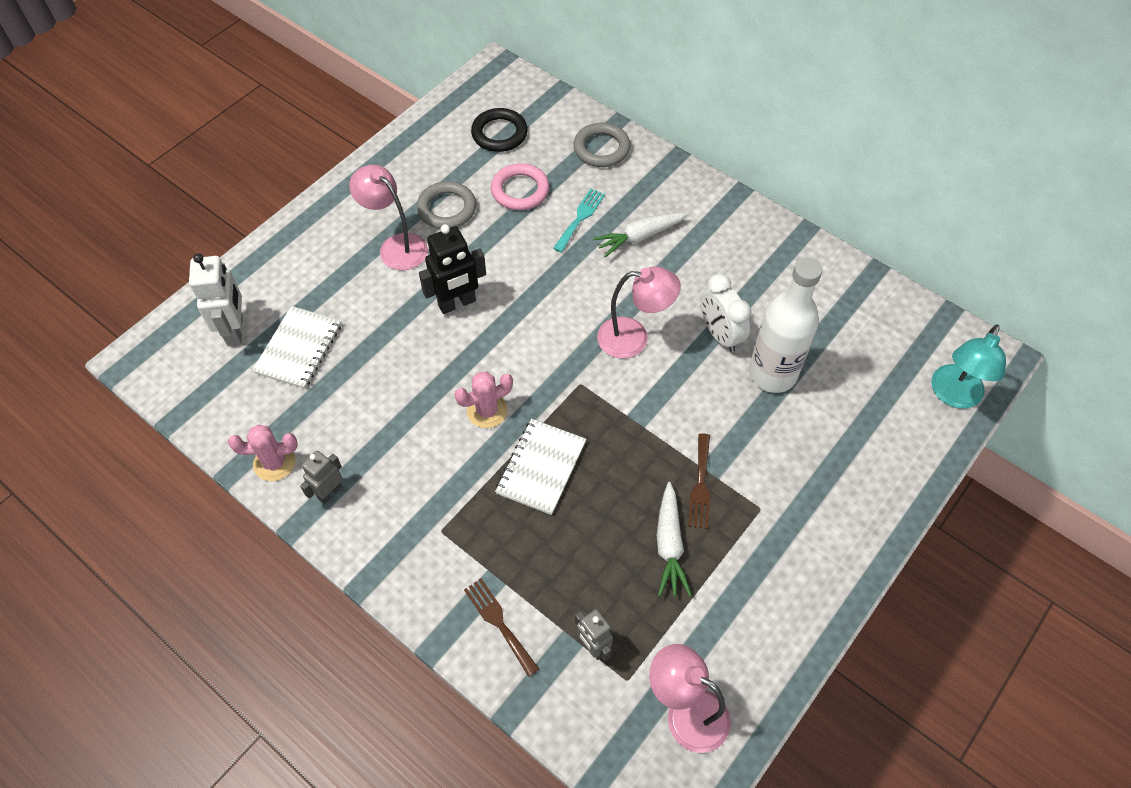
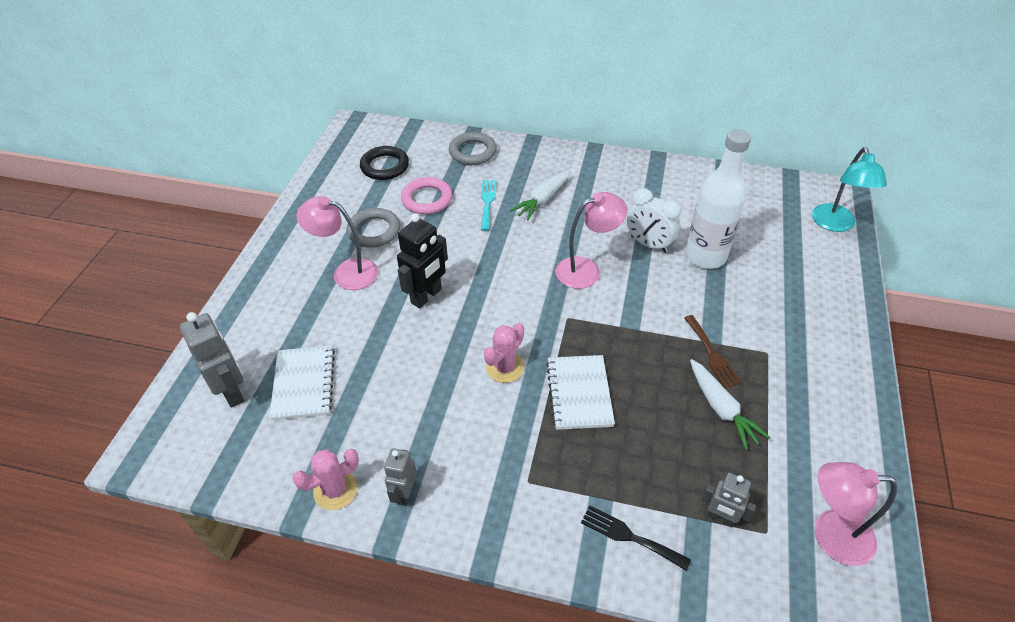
camera: 25 degrees left, 10 degrees down
white robot [189,254,243,346] -> grey robot [179,312,245,408]
brown fork [464,579,539,677] -> black fork [581,505,691,571]

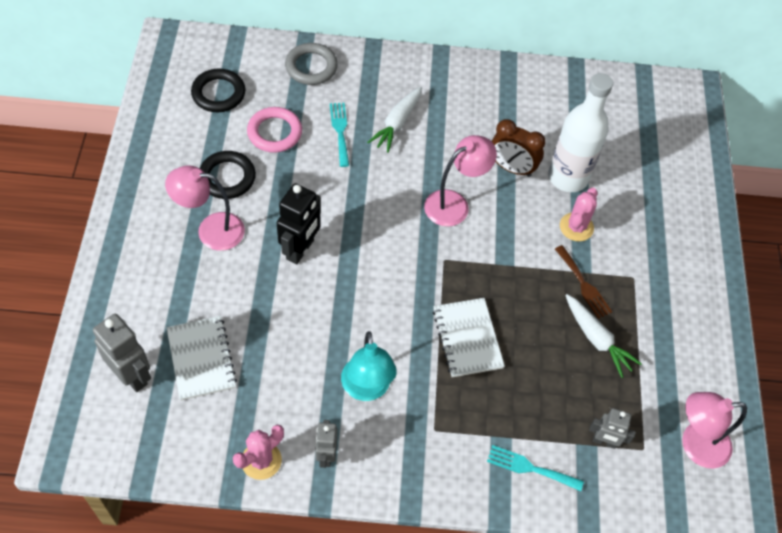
camera: 15 degrees left, 10 degrees up
grey ring [346,208,400,248] -> black ring [200,151,256,199]
pink cactus [484,323,524,383] -> pink cactus moved to [560,188,598,241]
black fork [581,505,691,571] -> turquoise fork [487,445,584,491]
white clock [627,188,681,253] -> brown clock [491,119,545,177]
turquoise lamp [812,147,887,232] -> turquoise lamp moved to [341,331,397,401]

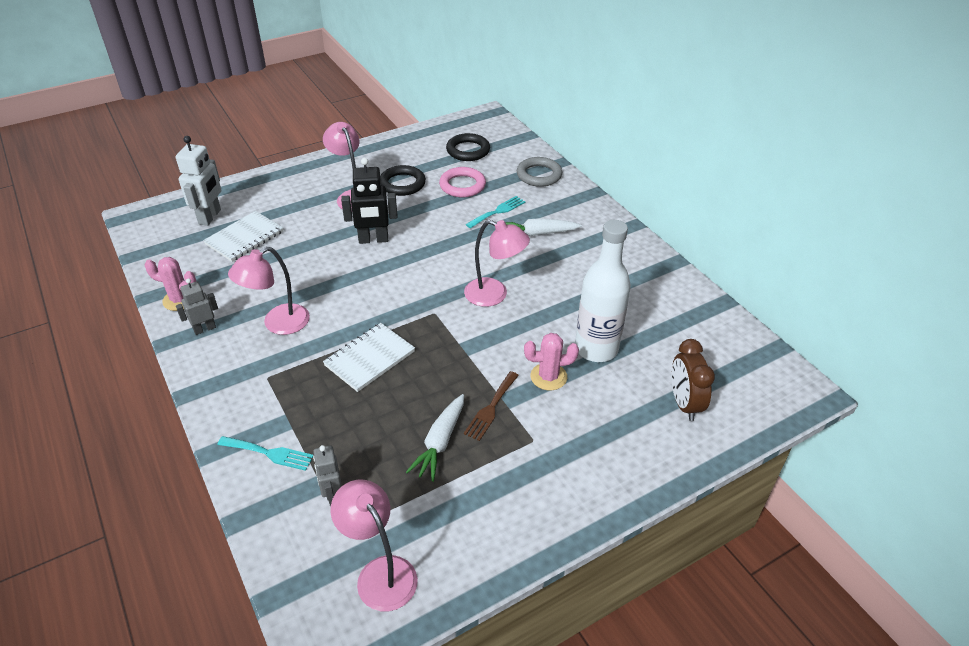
camera: 60 degrees right, 15 degrees down
grey robot [93,313,151,392] -> white robot [176,136,221,226]
turquoise lamp [341,331,397,401] -> pink lamp [228,247,310,335]
turquoise fork [487,445,584,491] -> turquoise fork turned 120 degrees clockwise [217,436,314,471]
brown clock [491,119,545,177] -> brown clock moved to [671,339,715,421]

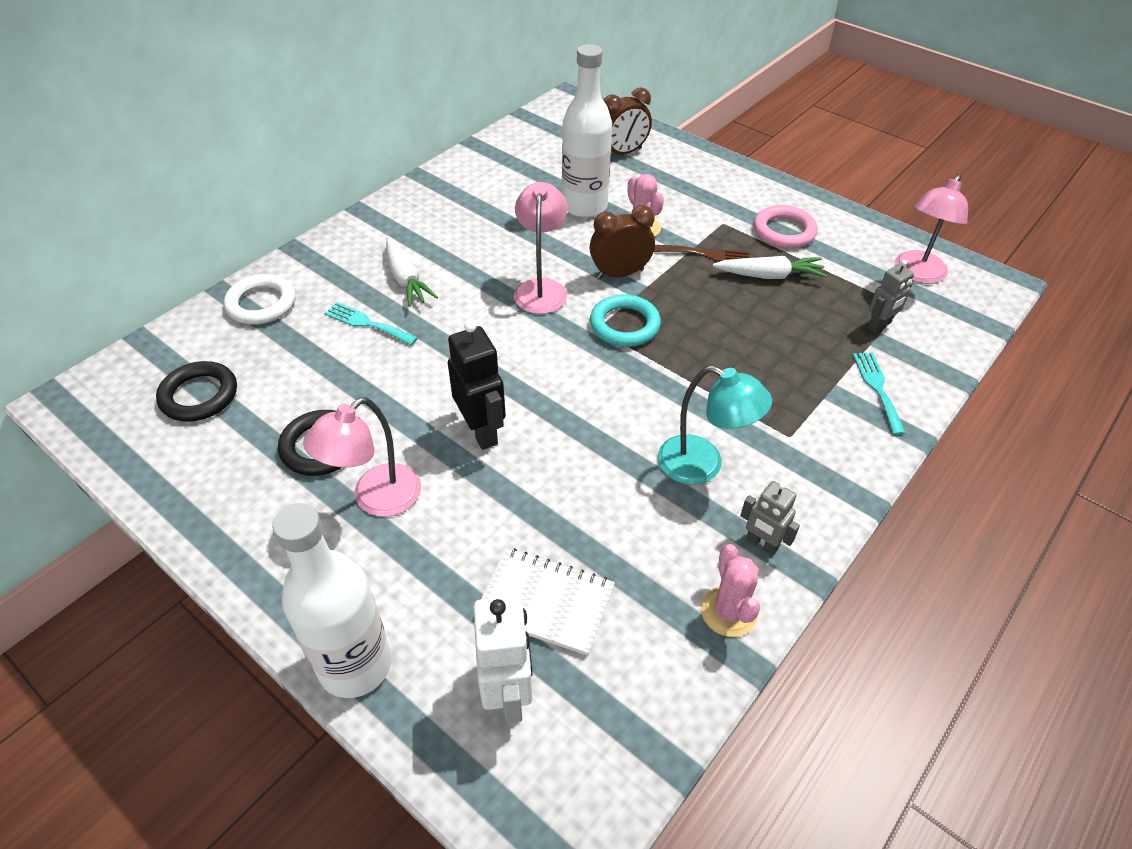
camera: 110 degrees left, 5 degrees up
white robot [176,136,221,226] -> white robot turned 90 degrees clockwise [474,596,533,724]
pink lamp [228,247,310,335] -> turquoise lamp [658,366,772,485]
white notebook [323,323,415,392] -> none
pink ring [439,167,486,197] -> pink ring moved to [754,205,818,248]
grey ring [517,157,562,187] -> white ring [224,274,295,325]
none -> white bottle [273,503,392,698]
none -> brown clock [590,205,655,279]
none -> turquoise ring [590,294,661,347]

